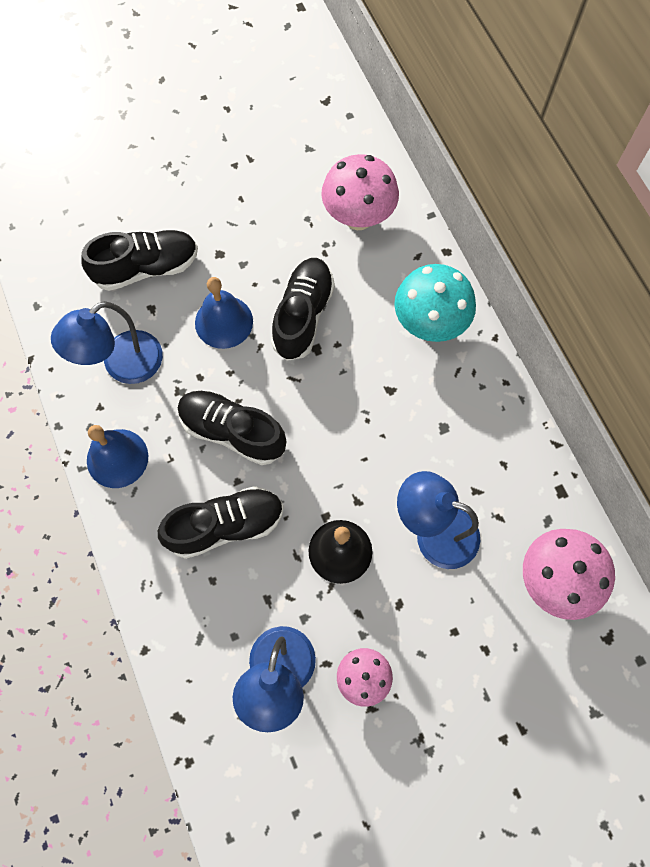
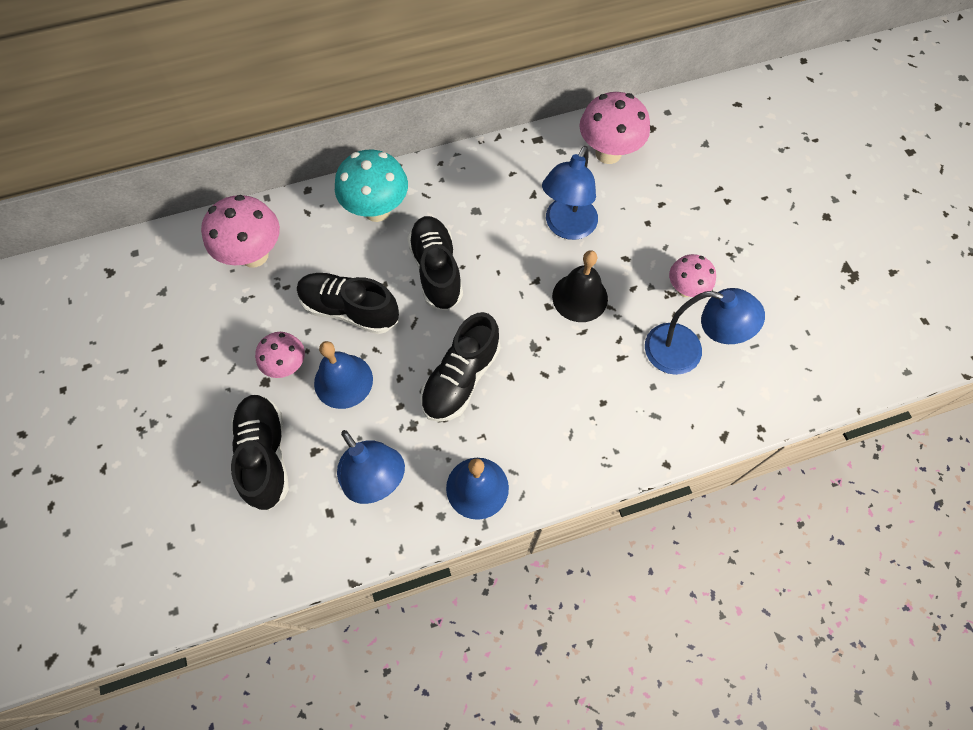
camera: 85 degrees left, 5 degrees down
black shoe [158,486,284,559] -> black shoe moved to [408,216,463,311]
none -> pink mushroom [255,332,305,378]

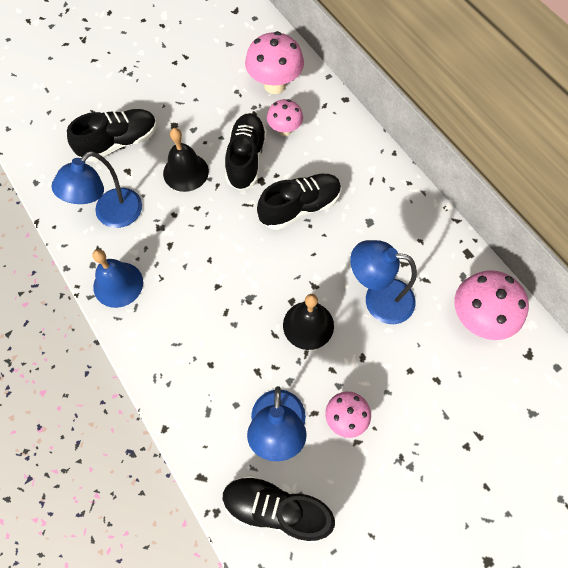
camera: 75 degrees right, 0 degrees up
pink mushroom [255,332,305,378] -> pink mushroom moved to [267,99,303,136]
blue bell [314,341,373,409] -> black bell [163,128,209,192]
turquoise mushroom [335,150,408,222] -> none
black shoe [420,312,500,422] -> black shoe moved to [222,475,335,543]

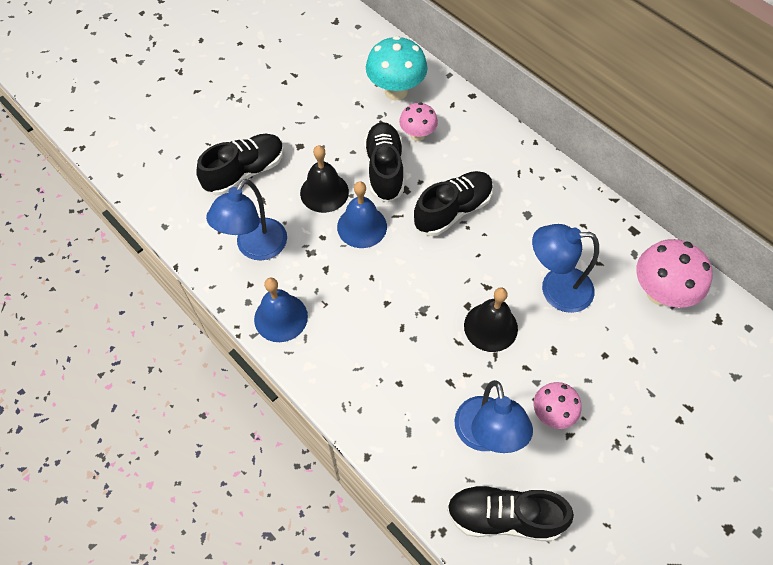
camera: 10 degrees left, 5 degrees down
pink mushroom [245,31,304,94] -> turquoise mushroom [366,36,428,100]
none -> blue bell [337,181,387,248]

